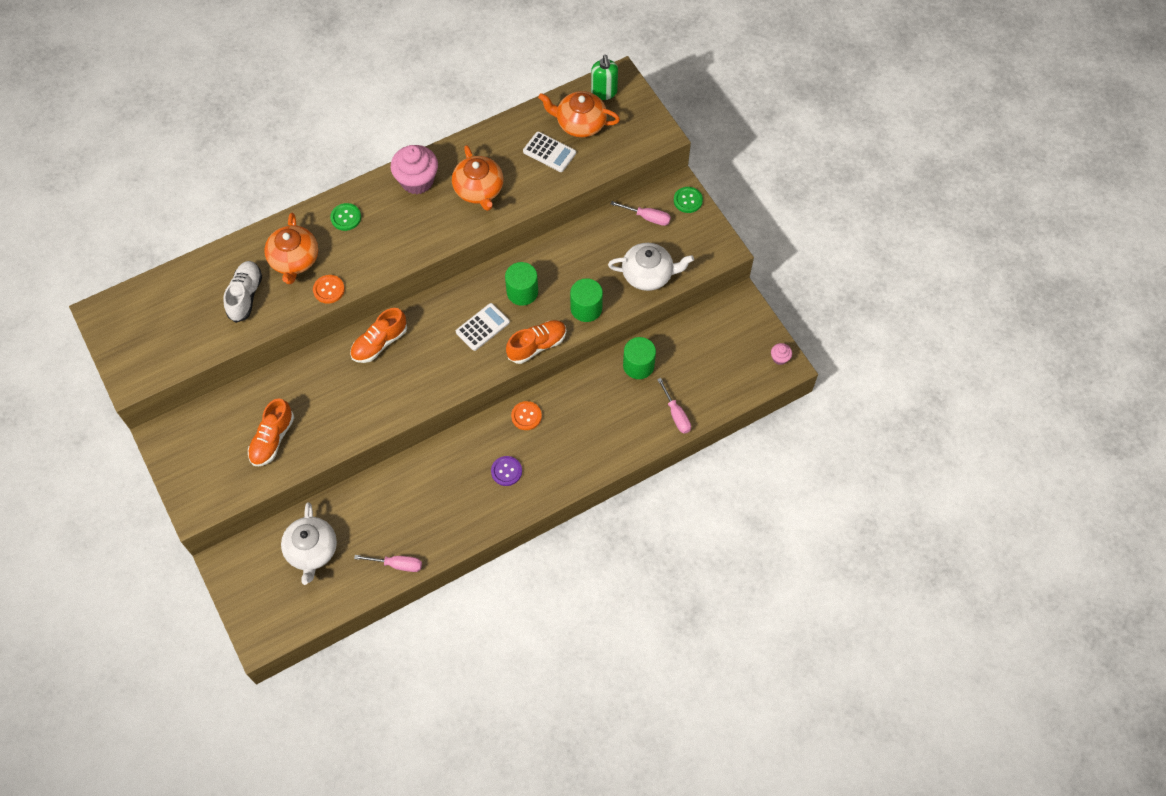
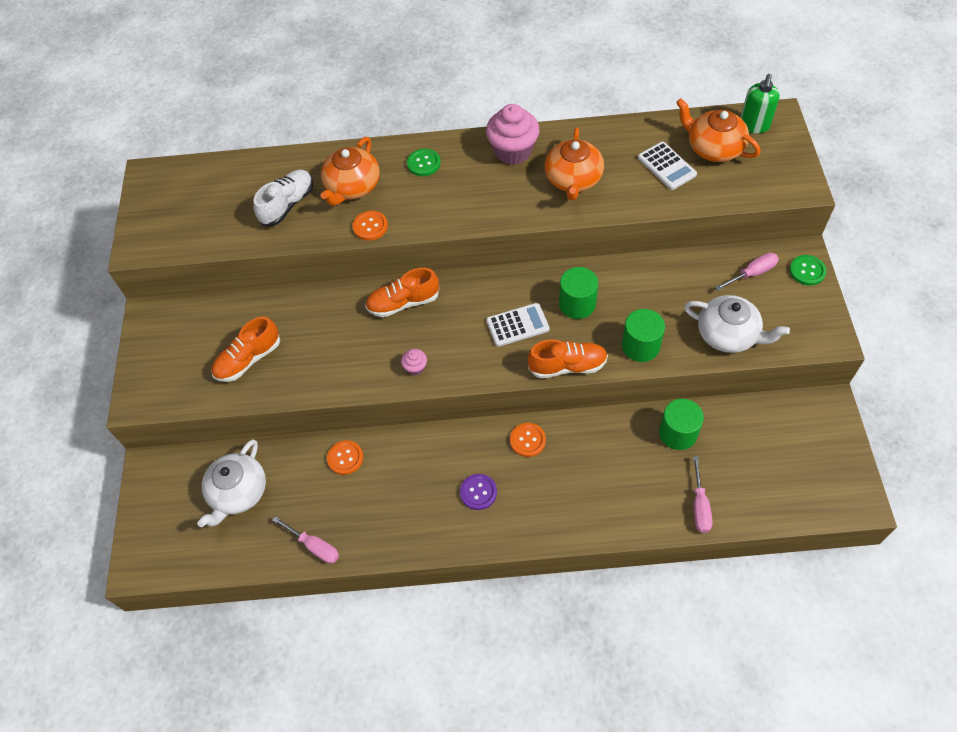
camera: 30 degrees right, 5 degrees down
pink screwdriver [611,201,671,226] -> pink screwdriver turned 75 degrees counterclockwise [715,252,779,291]
pink cupcake [771,343,792,365] -> pink cupcake moved to [401,349,427,376]
none -> orange button [327,440,363,475]

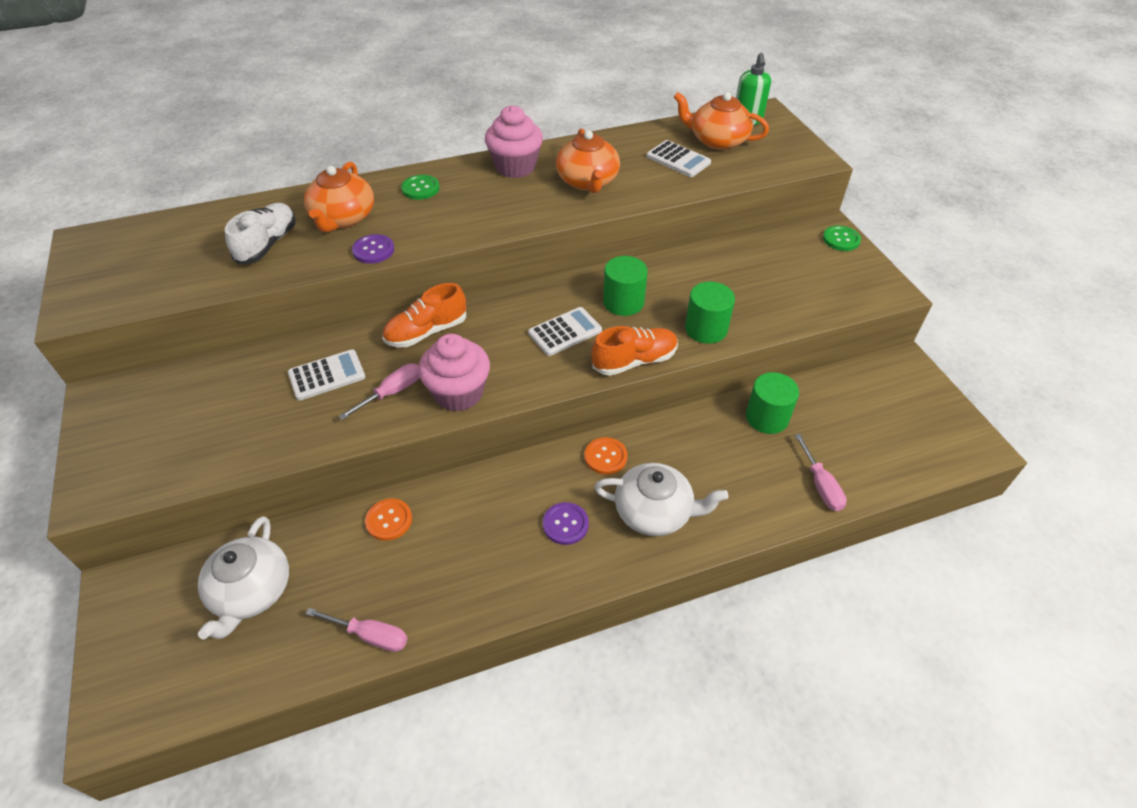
camera: 20 degrees left, 10 degrees down
orange shoe [211,317,280,382] -> none
orange button [353,211,388,241] -> purple button [352,234,394,264]
pink cupcake [401,349,427,376] -> pink cupcake [418,334,490,412], size x2.19
white teapot [684,295,790,353] -> white teapot moved to [594,463,728,536]
pink screwdriver [715,252,779,291] -> pink screwdriver moved to [338,363,420,420]
none -> white calculator [288,349,365,400]

